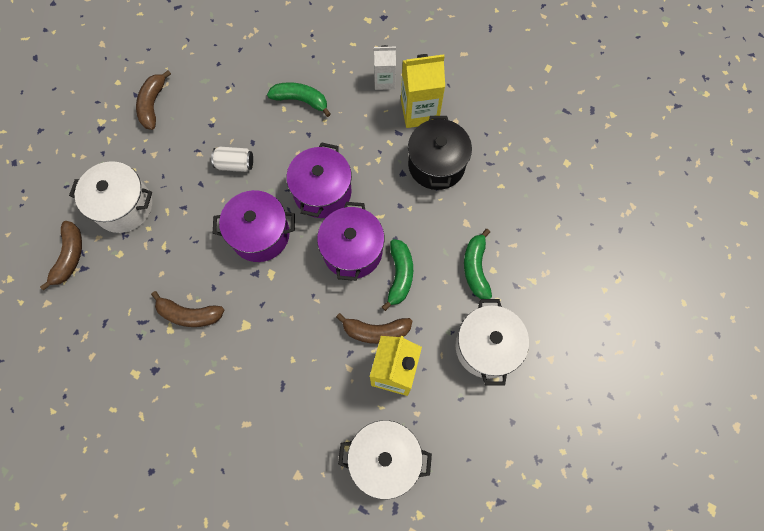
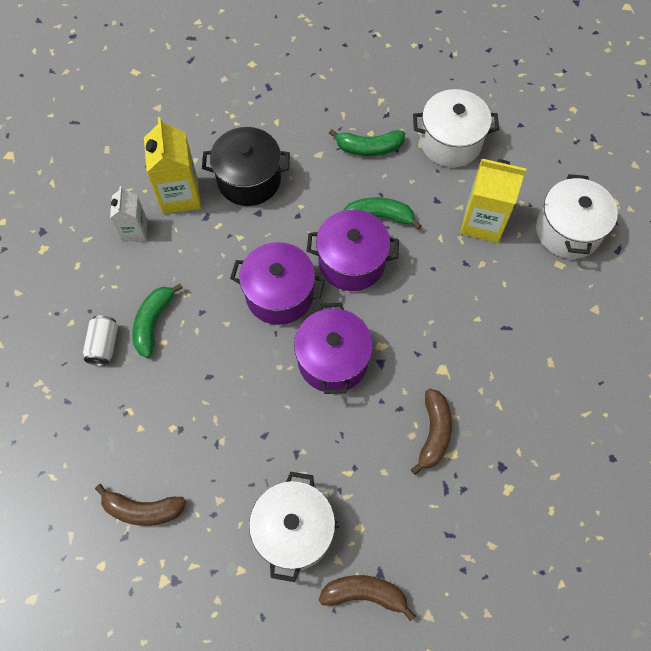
camera: 90 degrees left, 5 degrees down
white can [211,147,253,172] -> white can moved to [83,315,118,366]
brown banana [336,313,412,344] -> none

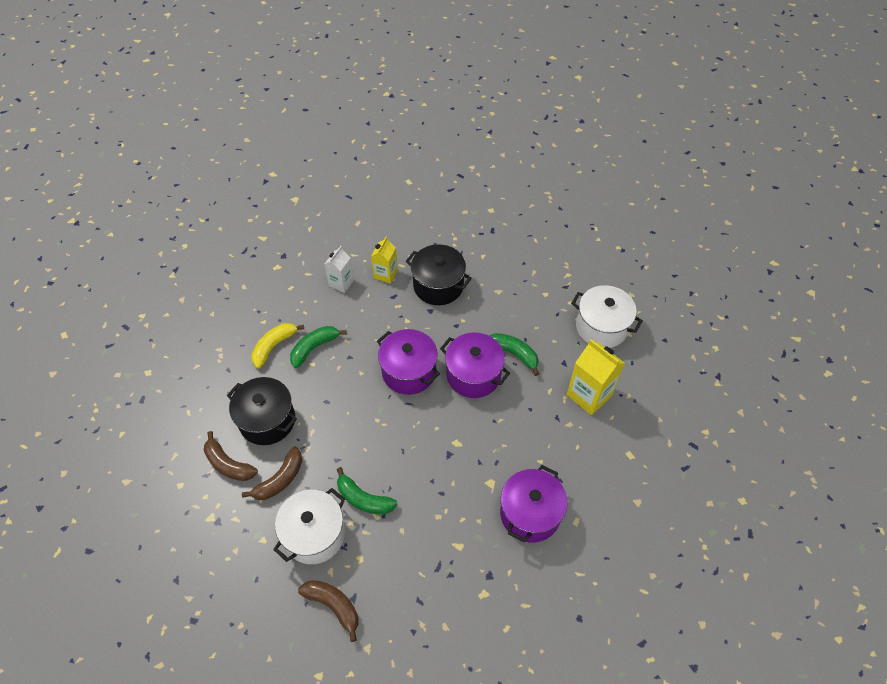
camera: 30 degrees right, 10 degrees down
white can [83,315,118,366] -> yellow banana [251,323,304,369]
yellow carton [144,117,201,214] -> yellow carton [371,237,398,284], size x0.62
purple pot [294,303,373,394] -> purple pot moved to [500,465,568,543]
green banana [329,129,405,156] -> green banana moved to [337,467,398,514]
brown banana [411,389,452,475] -> brown banana moved to [242,447,302,500]
white pot [536,174,618,259] -> none
none -> black pot [227,377,297,445]

